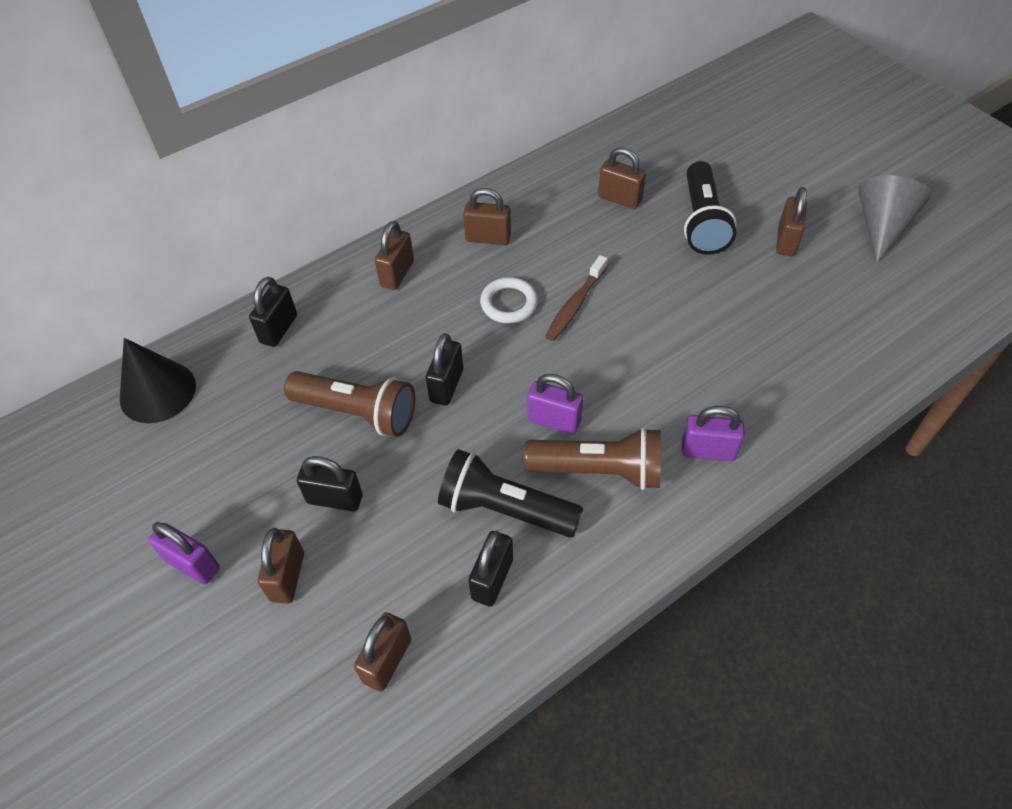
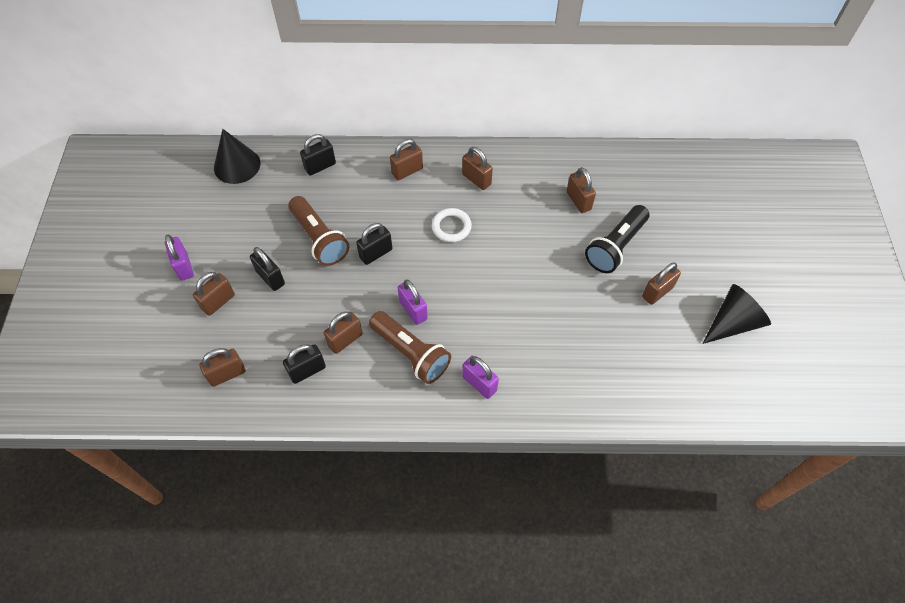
camera: 35 degrees right, 5 degrees up
black flashlight [438,449,583,537] -> brown padlock [324,311,363,354]
brown toothbrush [545,255,608,341] -> none
grey cone [858,175,931,264] -> black cone [702,284,771,344]

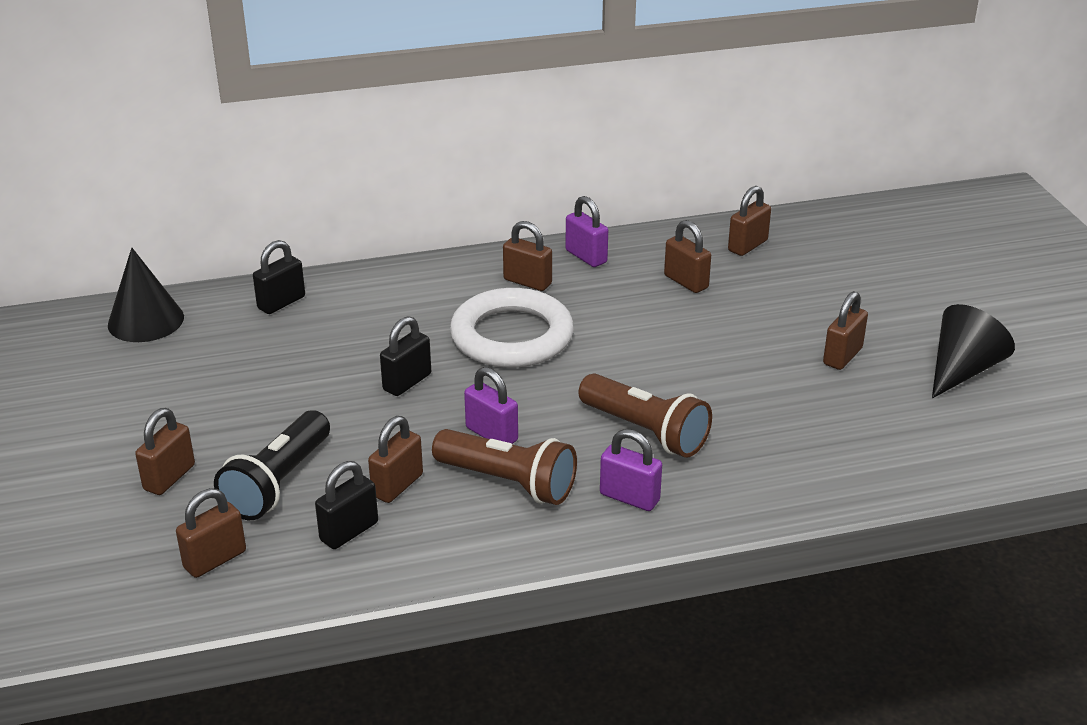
camera: 15 degrees left, 25 degrees down
purple padlock [165,235,194,281] -> purple padlock moved to [565,196,608,267]
black padlock [250,247,285,291] -> none
brown flashlight [288,196,350,266] -> brown flashlight moved to [579,373,712,457]
brown padlock [390,139,423,180] -> brown padlock moved to [728,186,771,256]
white ring [432,208,472,242] -> white ring [450,288,574,368], size x1.98
black flashlight [585,205,649,273] -> black flashlight moved to [214,410,330,520]

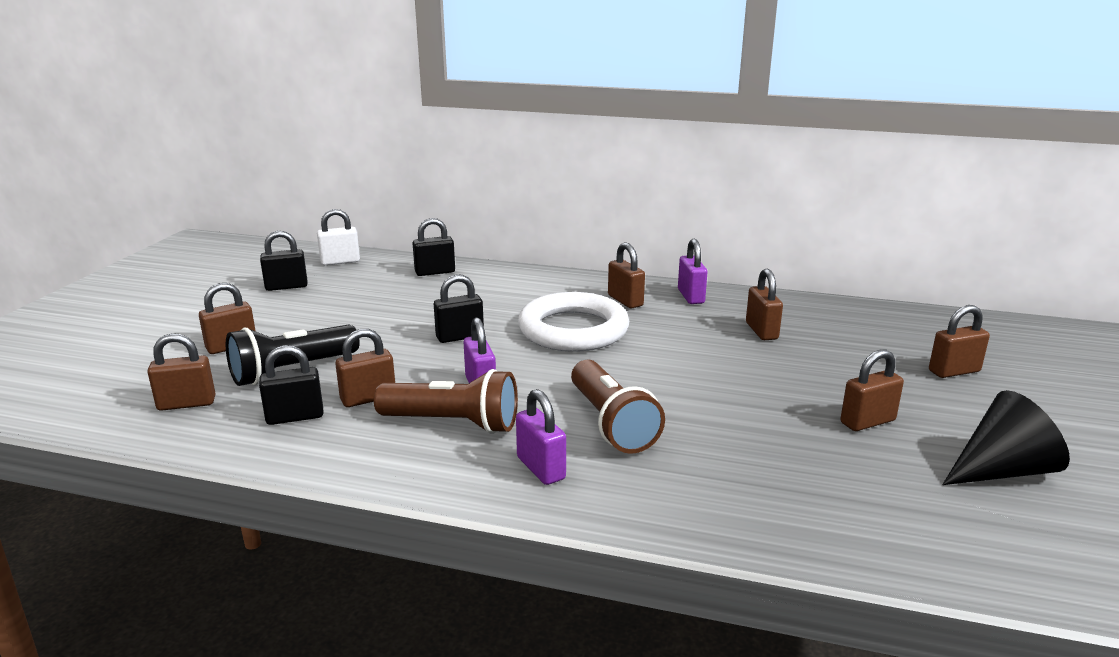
camera: 30 degrees right, 10 degrees down
black cone [108,248,184,342] -> white padlock [317,209,360,265]
brown flashlight [432,429,577,505] -> brown flashlight turned 45 degrees counterclockwise [374,369,518,434]
brown padlock [728,186,771,256] -> brown padlock moved to [929,305,990,378]
none -> black padlock [260,231,308,291]

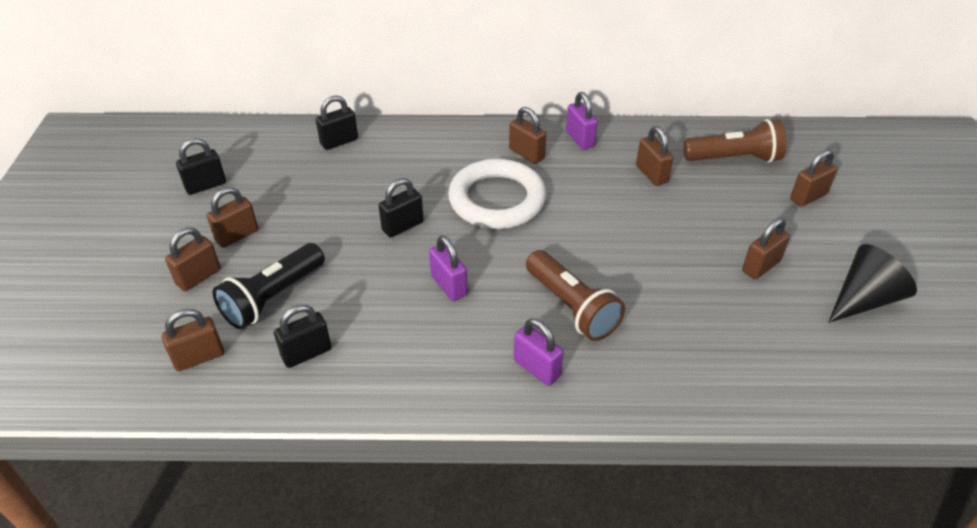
camera: 15 degrees left, 20 degrees up
white padlock [317,209,360,265] -> none
brown padlock [335,329,395,407] -> brown padlock moved to [206,187,258,248]
brown flashlight [374,369,518,434] -> brown flashlight moved to [683,119,786,163]

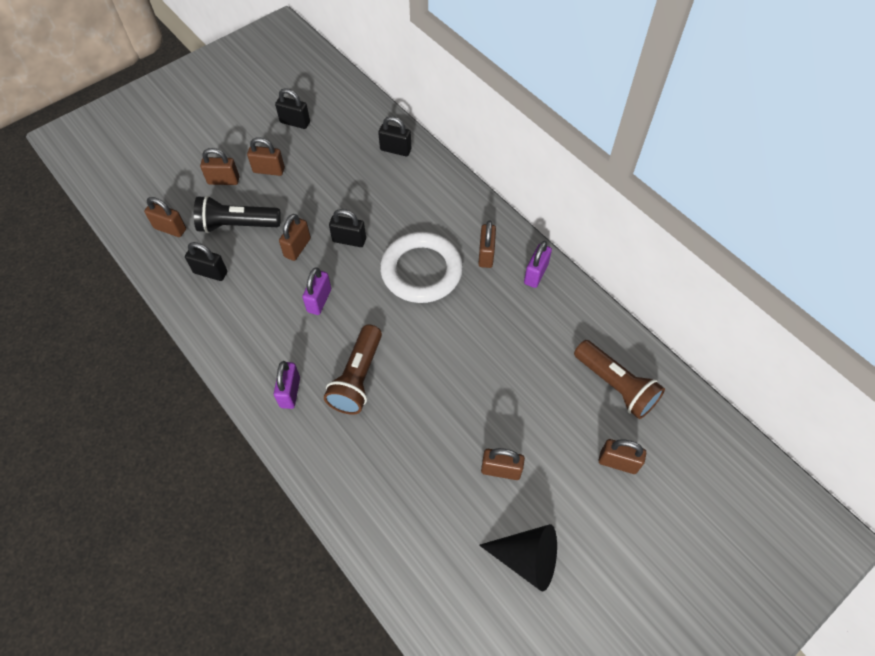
camera: 50 degrees right, 15 degrees up
brown padlock [636,126,673,186] -> brown padlock moved to [279,214,311,261]

